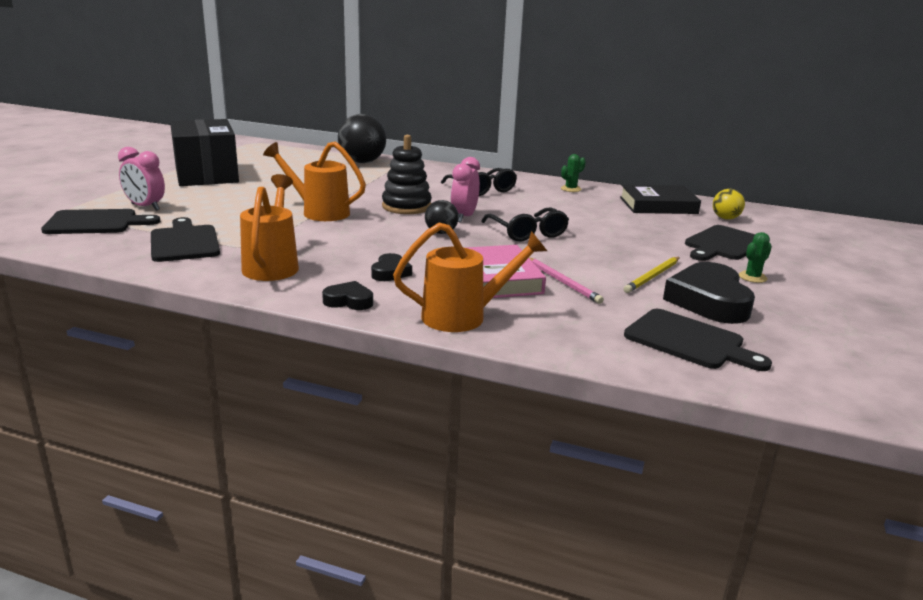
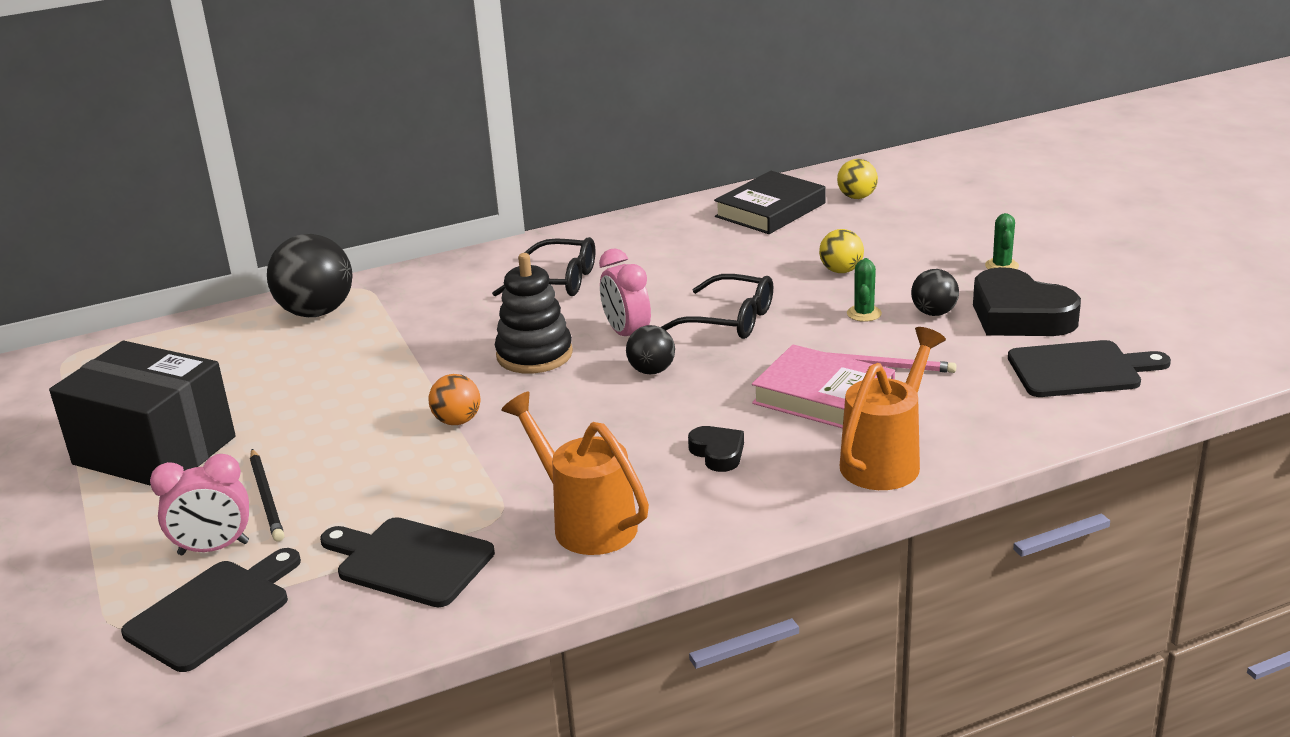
camera: 40 degrees left, 5 degrees up
orange watering can [263,141,366,221] -> orange ball [428,374,481,425]
black heart [322,281,373,310] -> none
green cactus [561,154,586,192] -> green cactus moved to [847,258,882,322]
yellow pencil [624,257,680,293] -> black ball [911,269,959,316]
black cutting board [685,225,756,261] -> none
none -> black pencil [250,449,284,542]
none -> yellow ball [819,229,864,273]

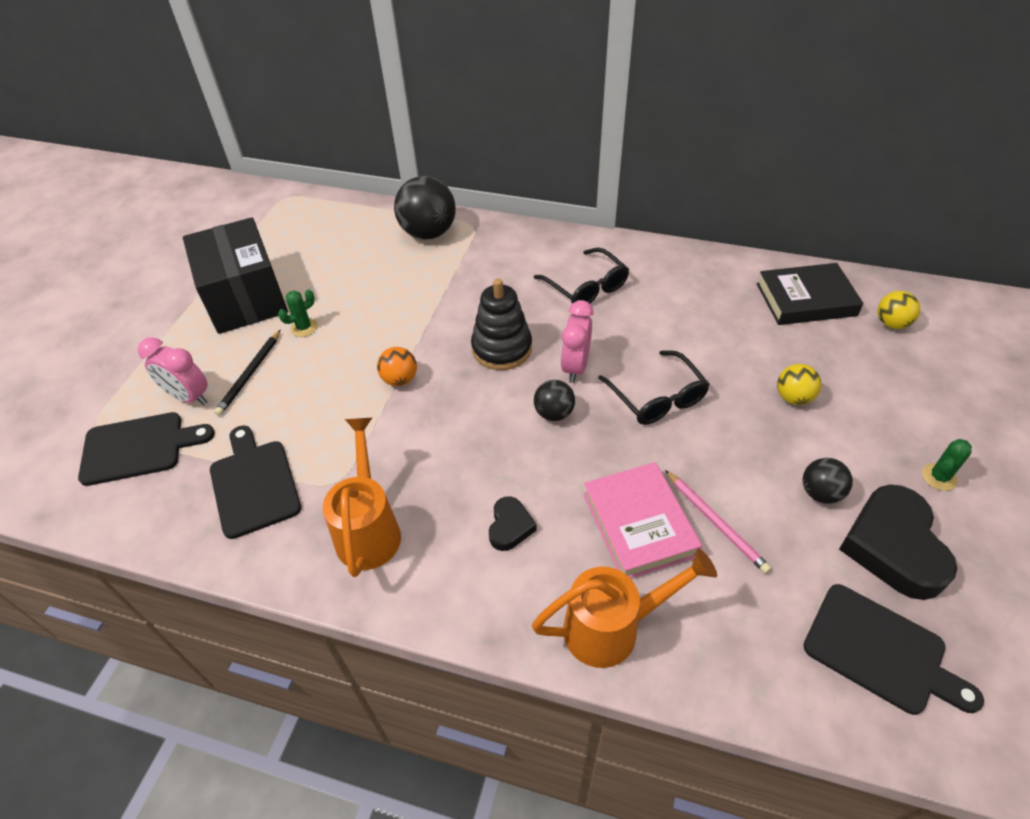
camera: 40 degrees right, 20 degrees up
green cactus [847,258,882,322] -> green cactus moved to [278,289,318,337]

